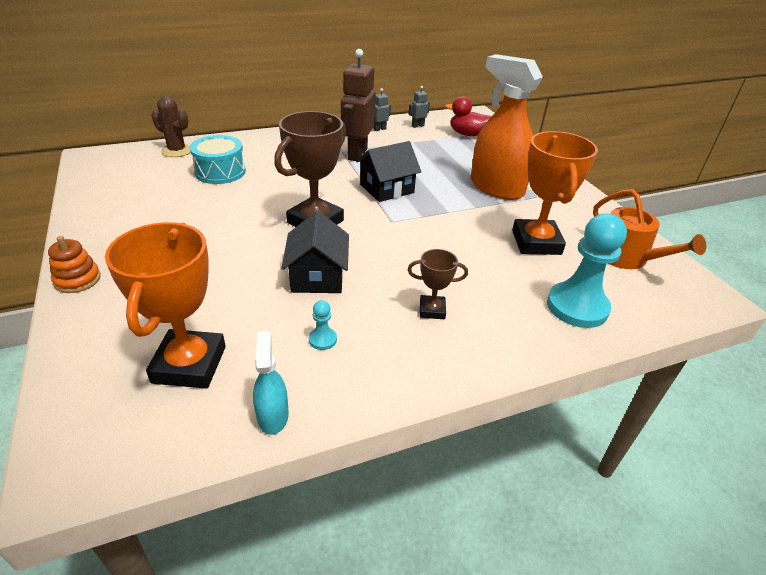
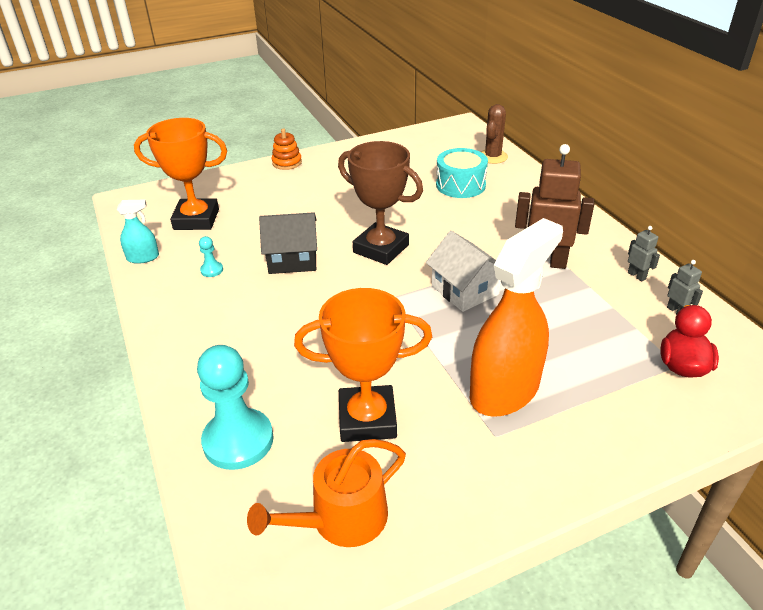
camera: 90 degrees right, 0 degrees up
black house [356,141,421,202] -> white house [426,231,501,312]
brown trophy [408,249,468,319] -> none

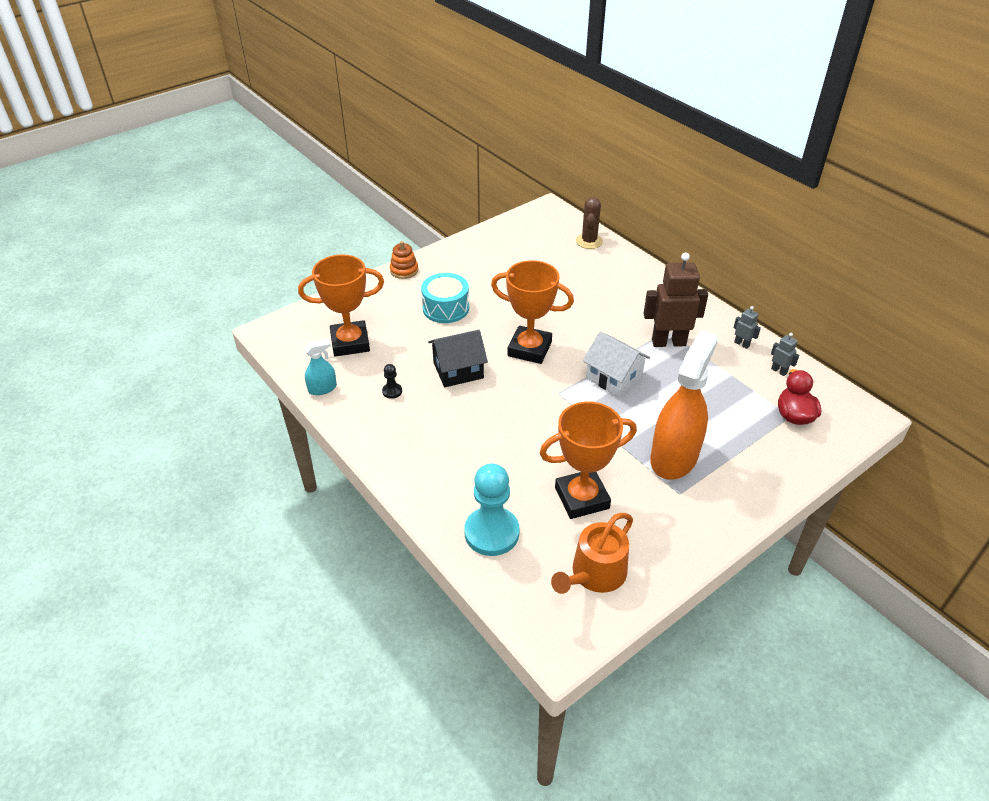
camera: 15 degrees left, 5 degrees up
turquoise pawn [199,236,223,277] -> black pawn [382,364,402,399]
brown trophy [338,141,423,265] -> orange trophy [491,260,574,364]
turquoise drum [436,148,488,198] -> turquoise drum moved to [421,273,469,323]

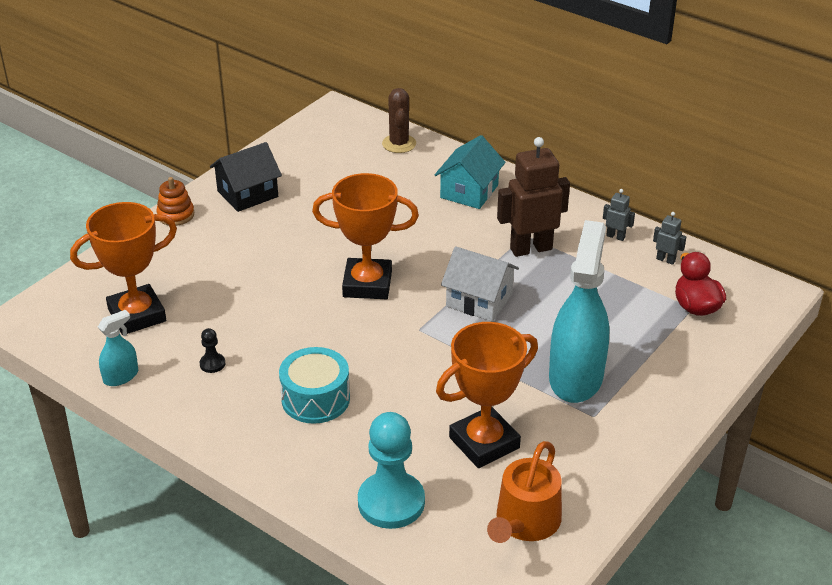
camera: 15 degrees left, 5 degrees down
turquoise drum [421,273,469,323] -> turquoise drum moved to [279,347,350,424]
black house [428,330,488,387] -> black house moved to [210,142,282,212]
orange spray bottle [650,330,718,480] -> turquoise spray bottle [549,220,610,403]
none -> turquoise house [434,135,506,209]

